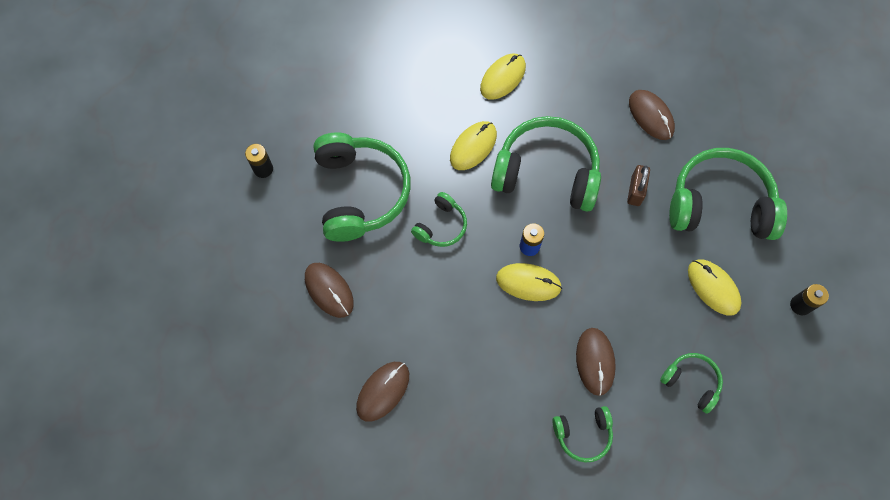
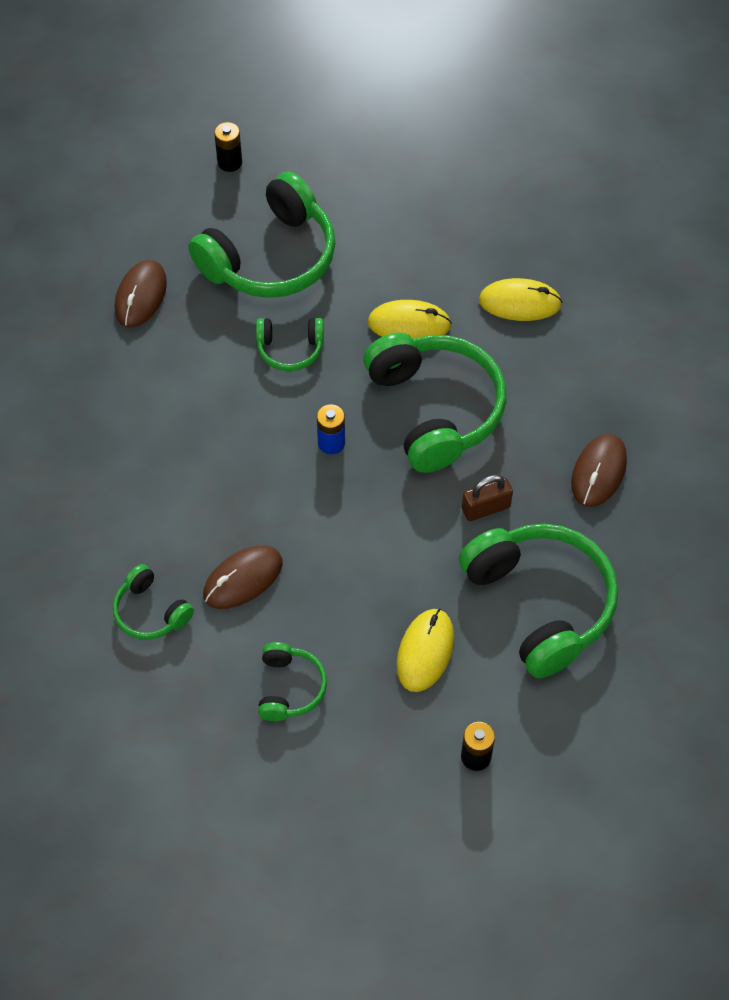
camera: 55 degrees right, 10 degrees down
brown mouse [356,362,409,422] -> none
yellow mouse [496,263,562,301] -> none

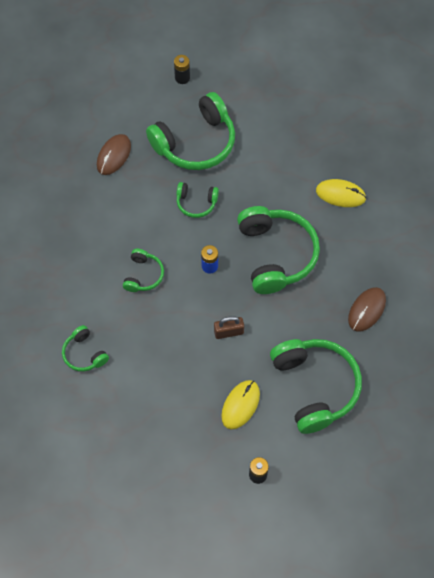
camera: 10 degrees right, 5 degrees up
brown mouse [203,546,282,609] -> none
green headphones [258,642,327,721] -> green headphones moved to [123,249,164,292]
yellow mouse [368,300,452,339] -> none
brown padlock [462,475,513,521] -> brown padlock moved to [214,316,244,339]

